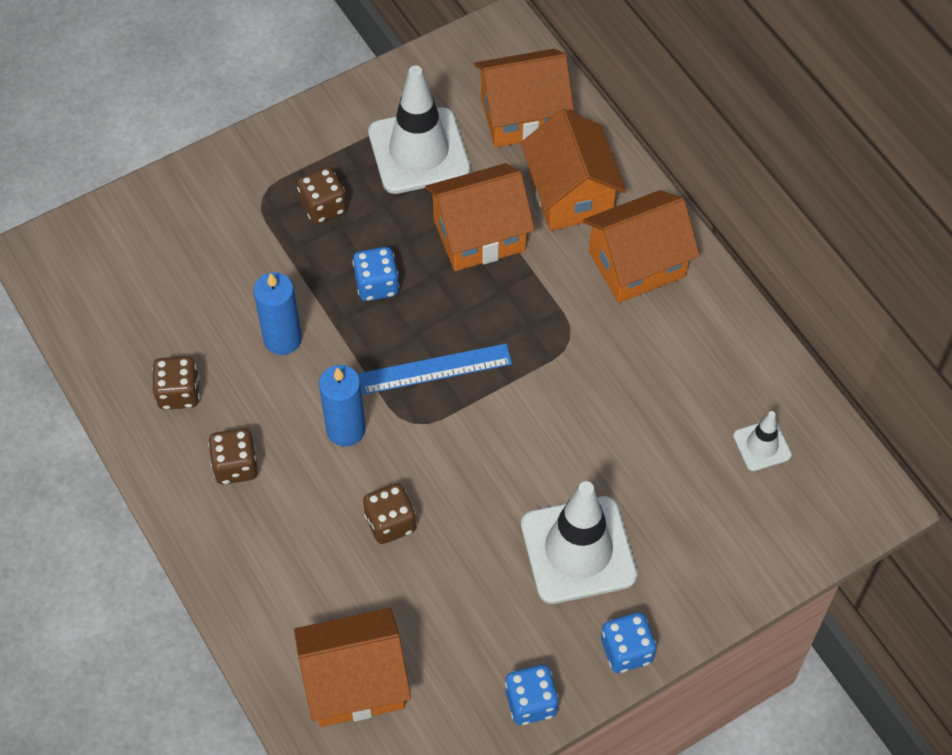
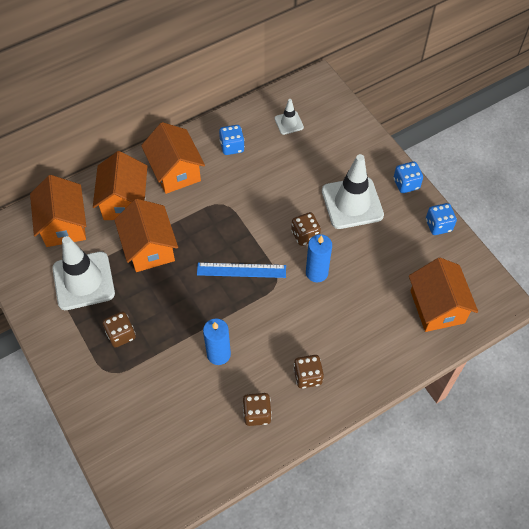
camera: 90 degrees left, 0 degrees up
blue candle [319,365,366,447] -> blue candle moved to [306,234,332,283]
blue dice [352,247,399,301] -> blue dice moved to [219,125,245,155]
blue ruler [359,344,512,394] -> blue ruler turned 75 degrees counterclockwise [197,263,286,278]
brown dice [363,483,416,544] -> brown dice moved to [291,212,321,246]
orange house [521,109,626,231] -> orange house turned 75 degrees counterclockwise [93,151,147,220]

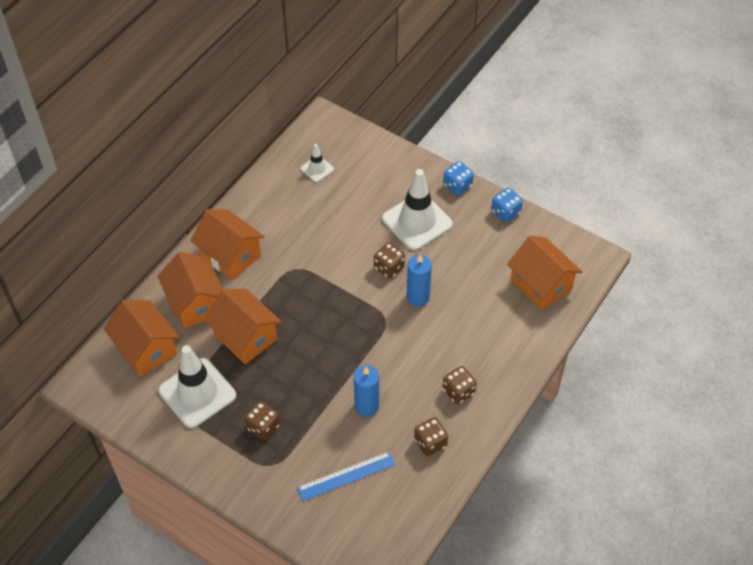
camera: 25 degrees left, 5 degrees down
blue ruler [197,263,286,278] -> blue ruler moved to [297,452,396,501]
blue dice [219,125,245,155] -> none

